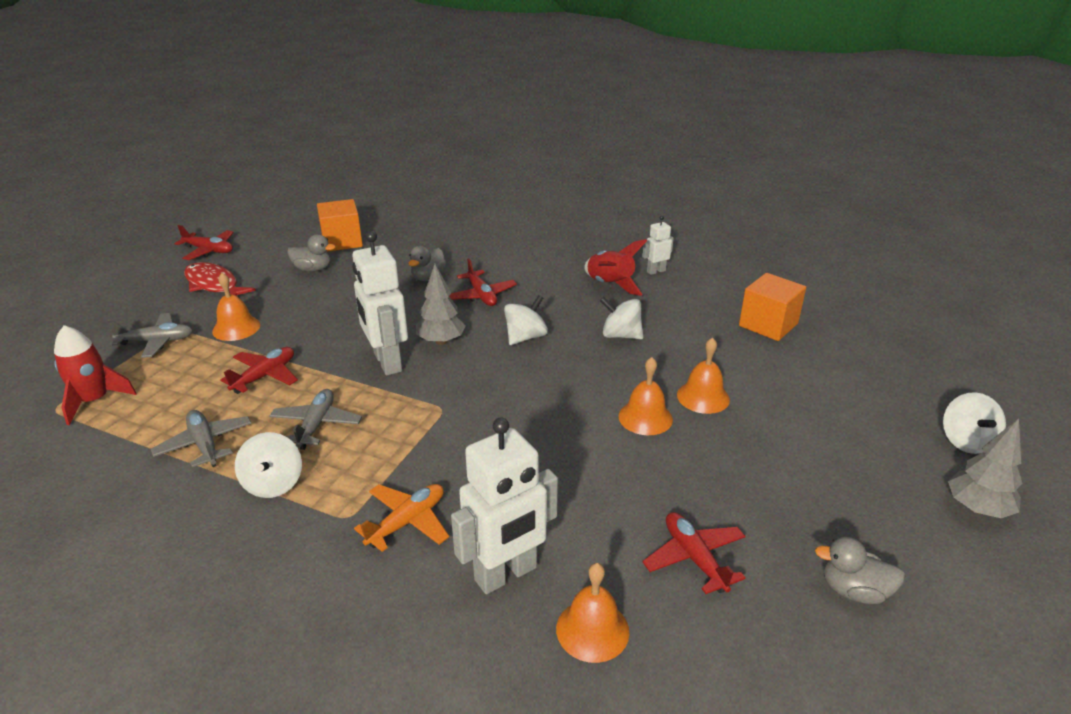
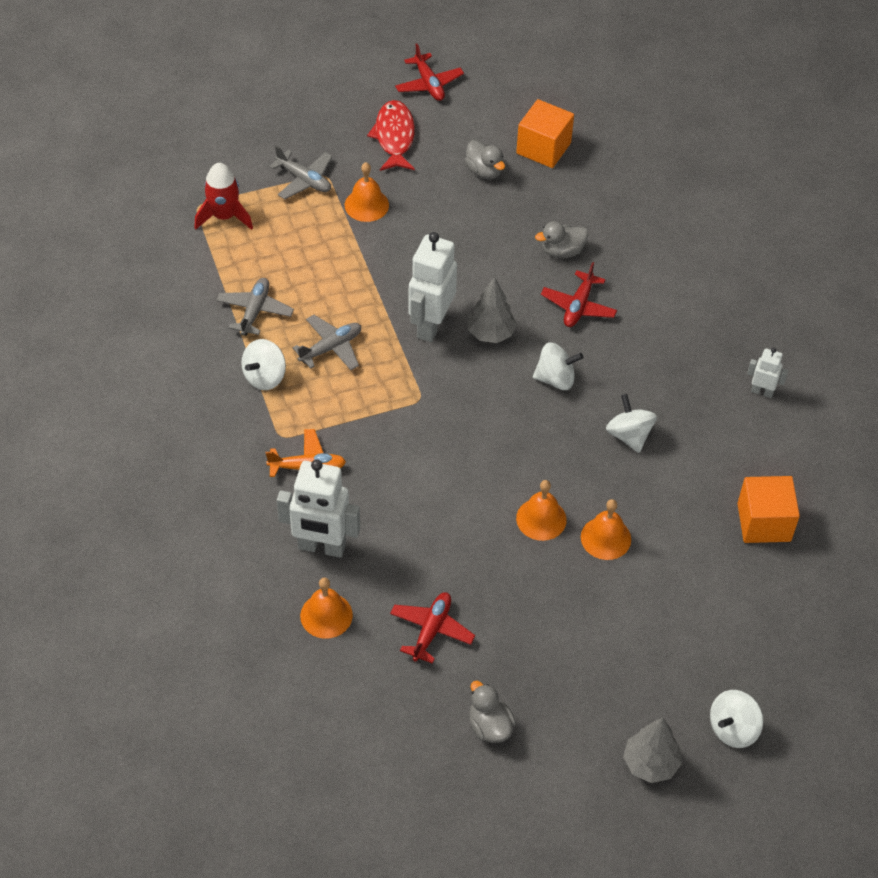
camera: 45 degrees right, 20 degrees up
red plane [220,347,298,394] -> none
red rocket [584,239,647,296] -> none

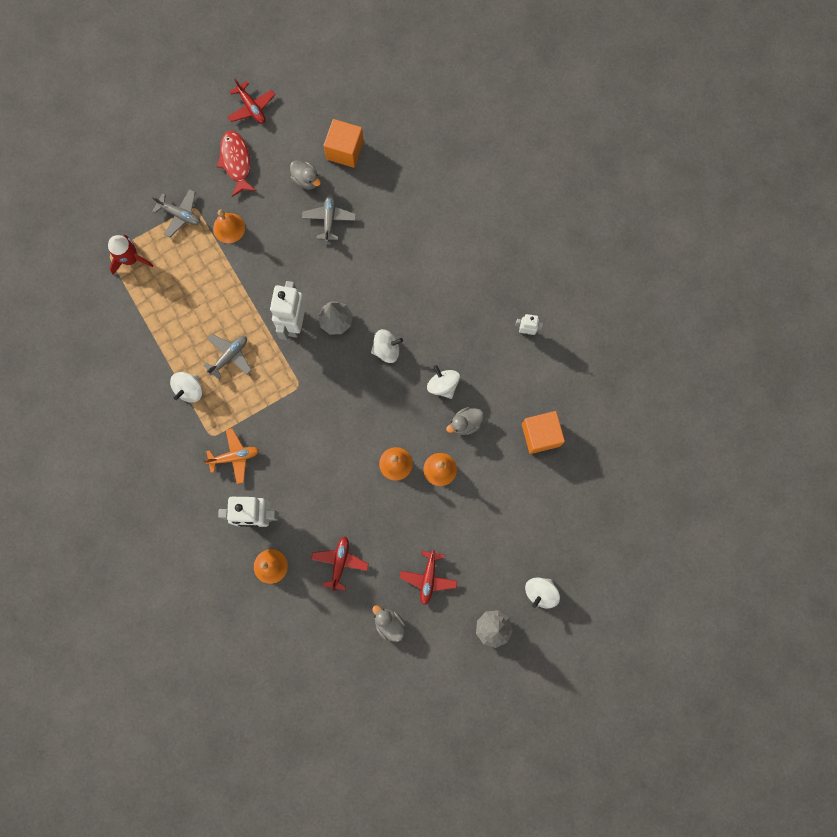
camera: 10 degrees left, 25 degrees up
grey plane [216,278,294,336] -> grey plane moved to [302,193,356,242]
grey duck [535,221,588,258] -> grey duck moved to [446,407,484,435]
red plane [541,262,617,327] -> red plane moved to [400,550,457,605]

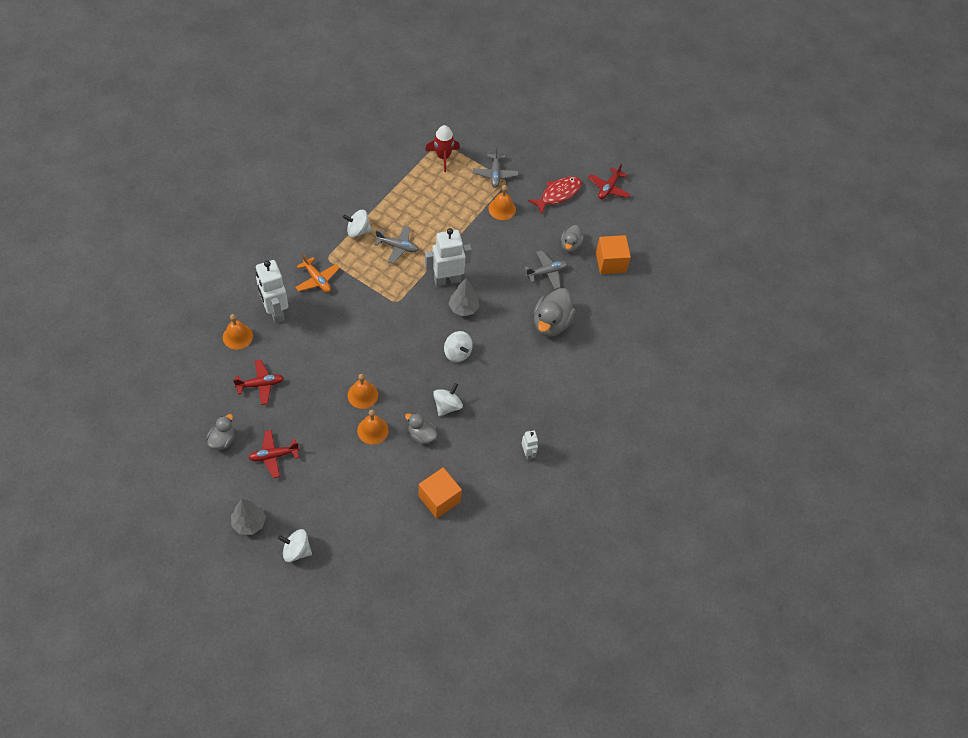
camera: 60 degrees right, 20 degrees down
none -> grey duck [534,288,576,337]

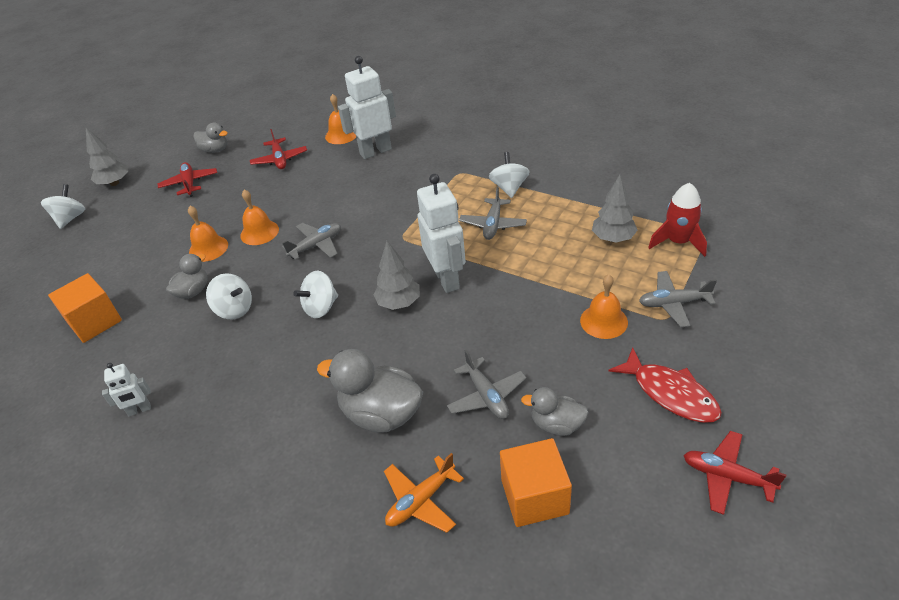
camera: 95 degrees right, 15 degrees down
orange plane [295,254,339,292] -> orange plane moved to [384,453,464,533]
none -> grey plane [282,223,341,260]
none -> grey tree [592,175,638,242]

